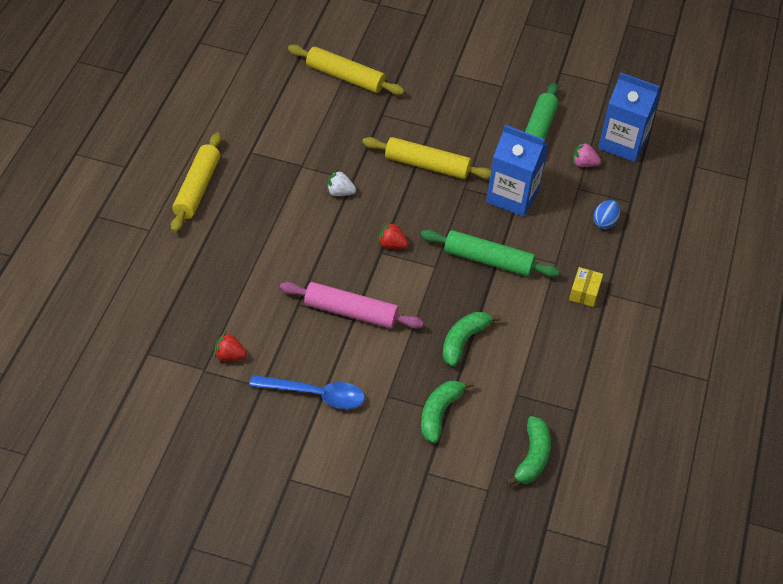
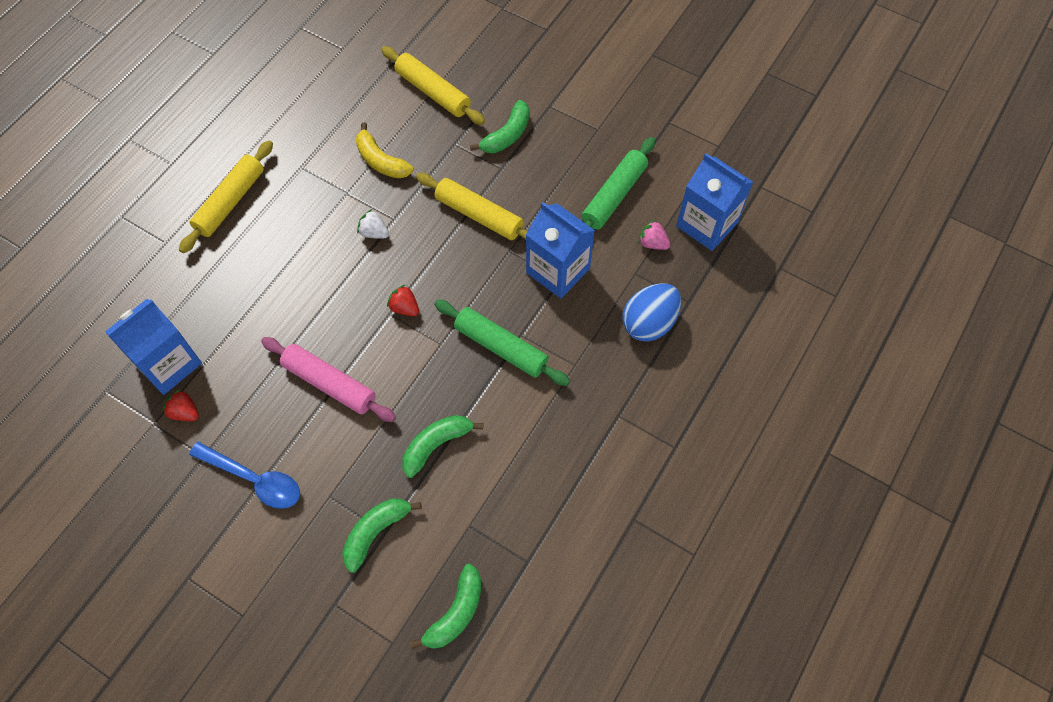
camera: 20 degrees right, 15 degrees up
yellow box [569,267,603,307] -> none
blue egg [593,200,620,229] -> blue egg [623,283,681,341], size x1.74
none -> blue carton [105,299,202,395]
none -> yellow banana [356,122,414,179]
none -> green banana [470,100,529,153]

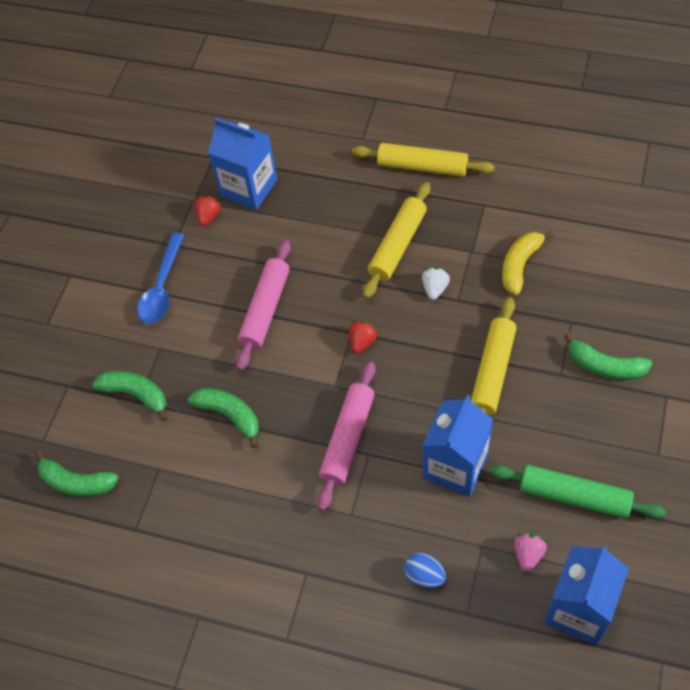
camera: 80 degrees right, 5 degrees down
yellow rolling pin [381,46,485,125] -> yellow rolling pin moved to [363,182,430,299]
green rolling pin [434,300,570,386] -> pink rolling pin [317,361,376,511]
blue egg [623,283,681,341] -> blue egg [404,553,446,588], size x0.58

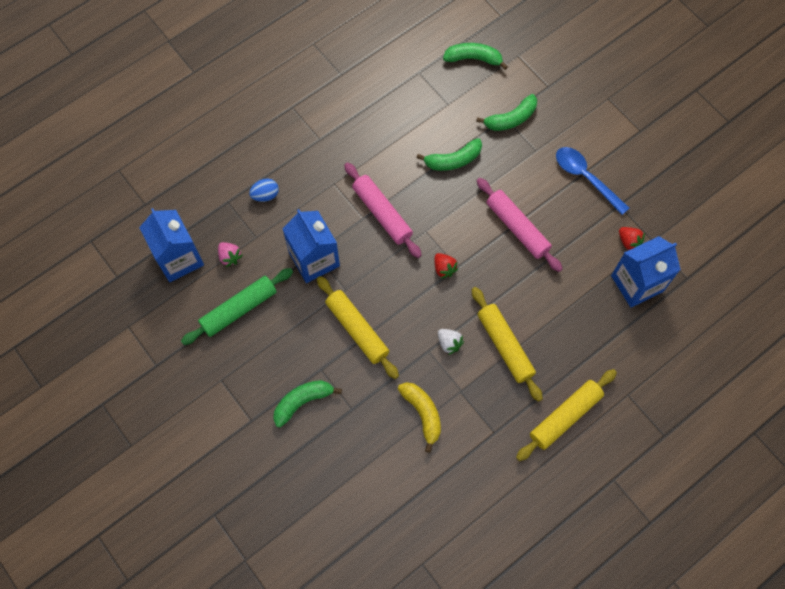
camera: 120 degrees right, 10 degrees up
green banana [35,451,119,497] -> green banana turned 45 degrees clockwise [443,43,508,70]

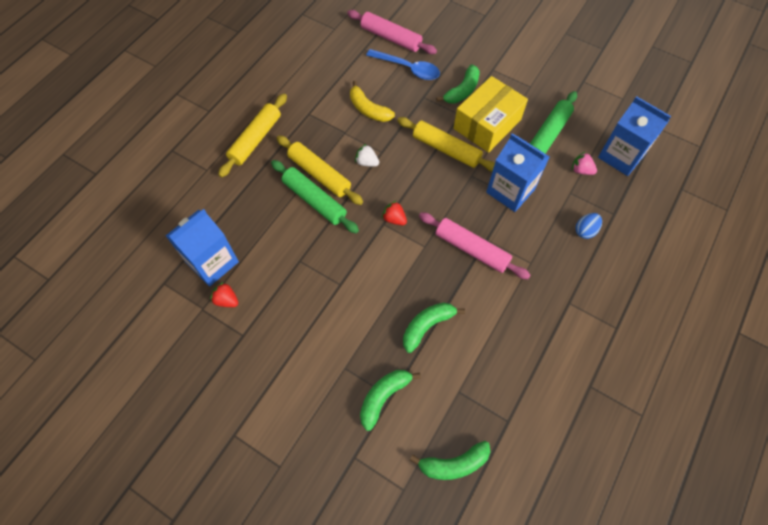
camera: 160 degrees right, 5 degrees down
pink rolling pin [477,178,563,272] -> pink rolling pin moved to [347,10,437,54]
blue spoon [556,147,629,215] -> blue spoon moved to [366,49,440,80]
none -> green rolling pin [271,160,359,233]
none -> yellow box [454,76,528,153]

